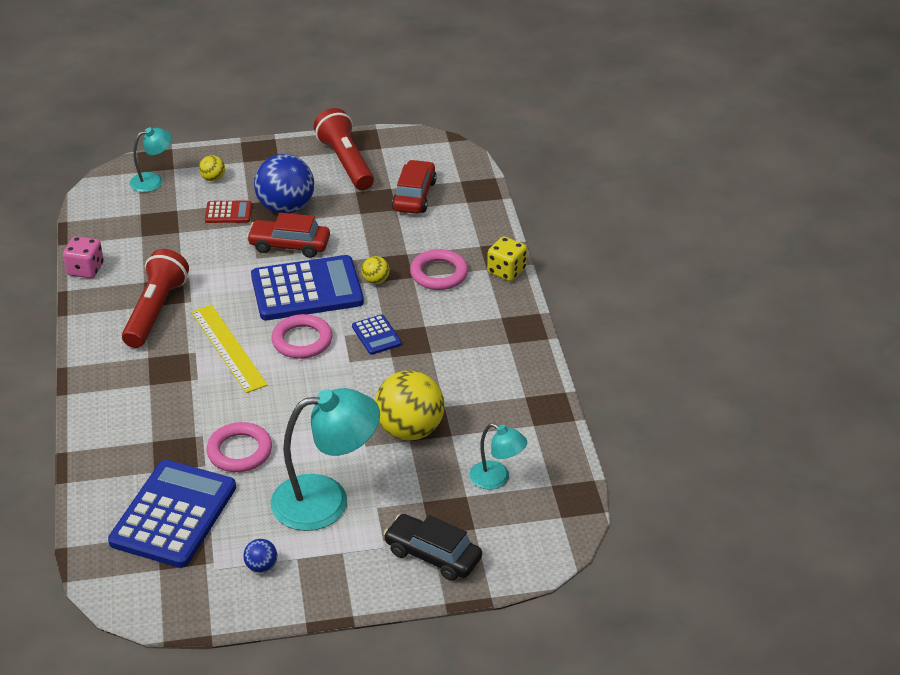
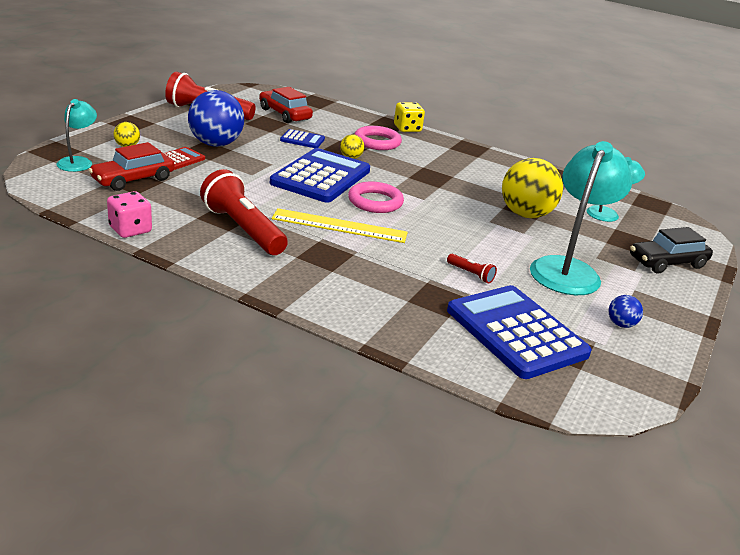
camera: 55 degrees left, 10 degrees down
pink ring [206,422,272,472] -> red flashlight [447,254,497,283]
red car [247,213,330,258] -> red car moved to [89,142,175,191]
blue calculator [352,314,402,355] -> blue calculator moved to [280,129,325,148]

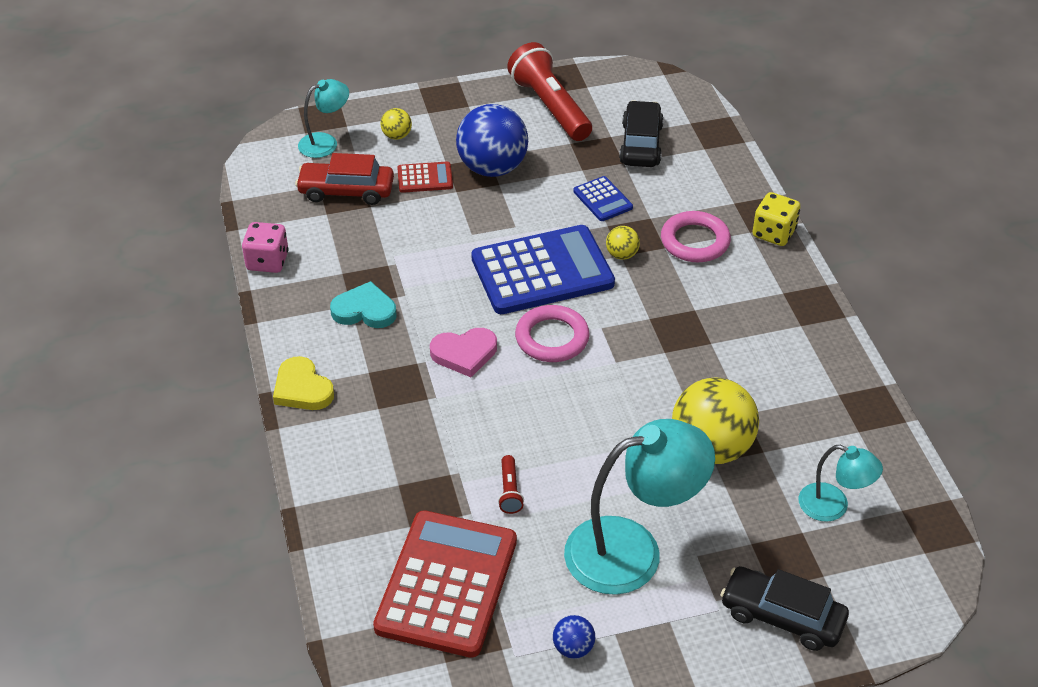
camera: 50 degrees right, 15 degrees up
red flashlight [200,169,288,255] -> turquoise heart [330,281,396,328]
red car [259,87,313,123] -> black car [619,100,664,167]
yellow ruler [272,208,408,243] -> pink heart [430,328,497,377]
blue calculator [447,285,592,379] -> red calculator [373,510,517,658]
none -> yellow heart [273,356,334,410]

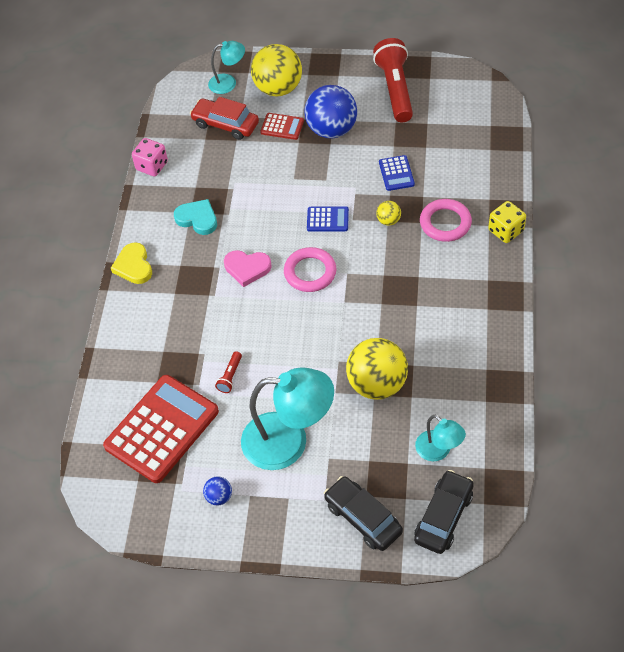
camera: 25 degrees right, 10 degrees up
yellow ball [380,108,412,140] -> yellow ball [251,44,302,96], size x2.24
blue calculator [471,225,615,314] -> blue calculator [307,206,349,232], size x0.46
black car [619,100,664,167] -> black car moved to [414,470,474,554]

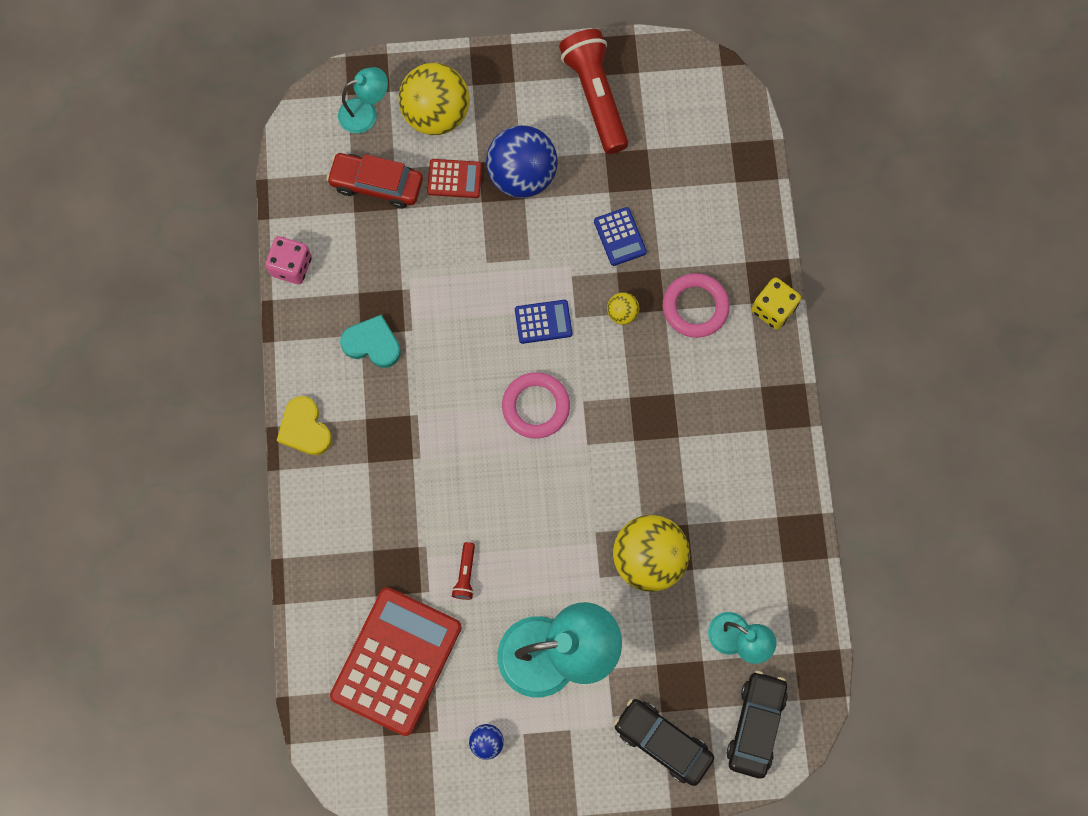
camera: 15 degrees left, 20 degrees up
pink heart [224,250,271,287] -> none

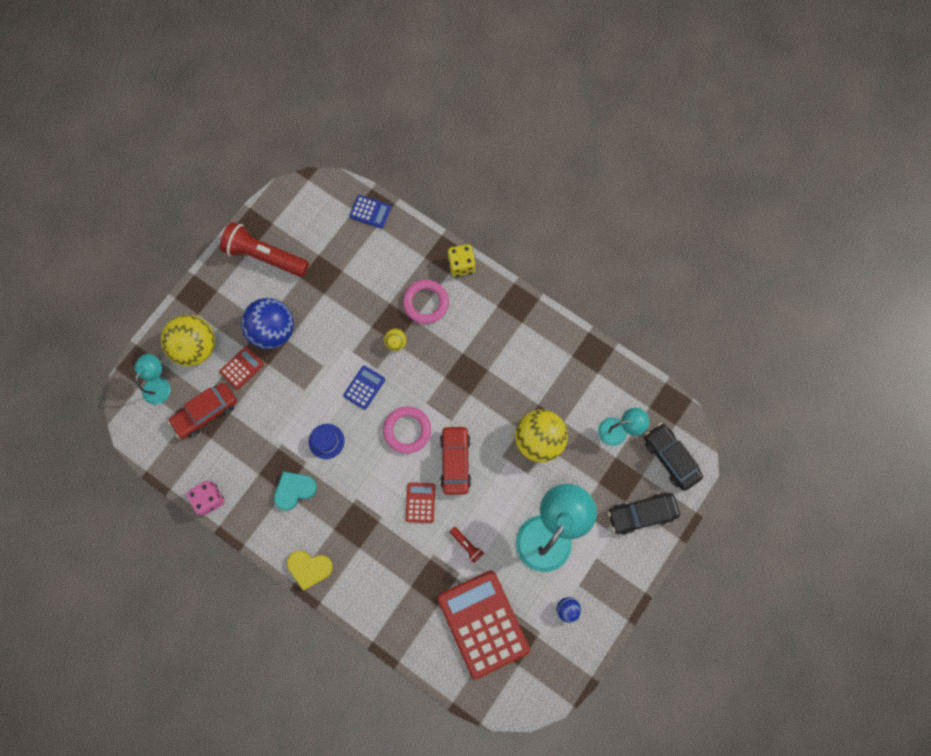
camera: 50 degrees left, 0 degrees up
blue calculator [594,207,647,266] -> blue calculator moved to [350,195,391,228]
none -> blue hat [309,424,345,459]
none -> red calculator [406,483,435,523]
none -> red car [440,425,471,495]

